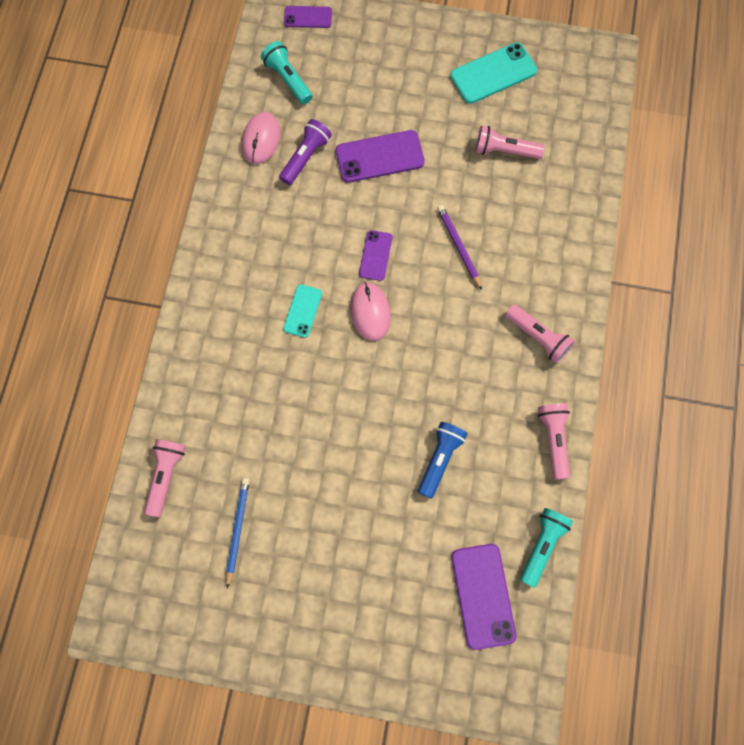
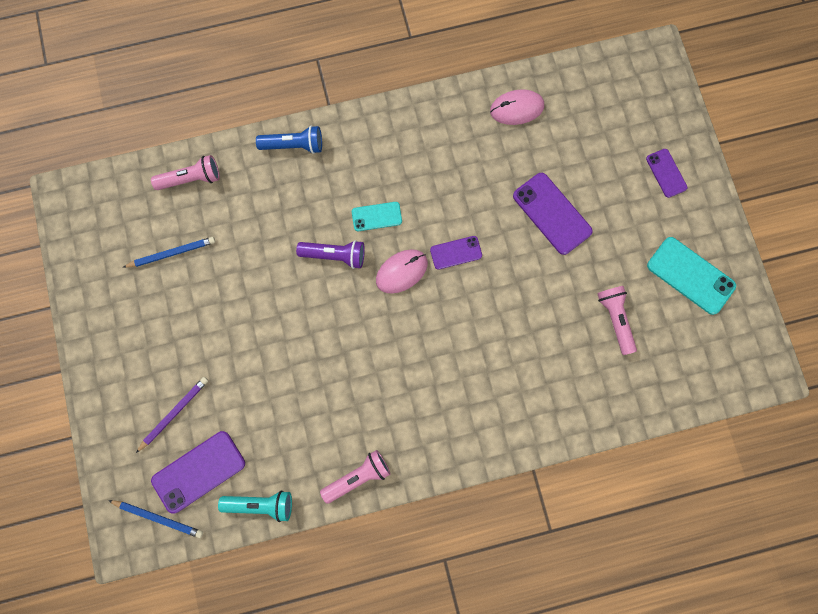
camera: 65 degrees right, 5 degrees up
turquoise flashlight [261,41,313,105] -> none
purple flashlight [279,119,332,185] -> purple flashlight moved to [296,240,365,269]
purple phone [284,6,332,28] -> purple phone moved to [646,149,687,198]
blue flashlight [418,422,468,499] -> blue flashlight moved to [256,126,322,154]
purple pencil [437,205,482,290] -> purple pencil moved to [136,377,208,453]
pink flashlight [505,304,575,363] -> none
none -> blue pencil [108,500,203,538]

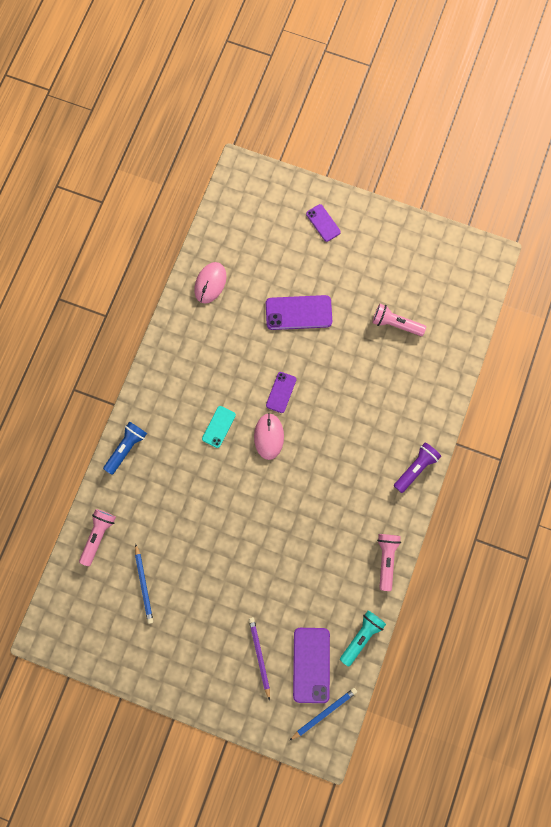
camera: 55 degrees left, 0 degrees up
blue pencil [123,237,215,268] -> blue pencil turned 150 degrees clockwise [135,544,153,624]
purple flashlight [296,240,365,269] -> purple flashlight moved to [394,443,441,493]
purple phone [646,149,687,198] -> purple phone turned 45 degrees clockwise [306,204,341,242]
turquoise phone [647,237,736,315] -> none

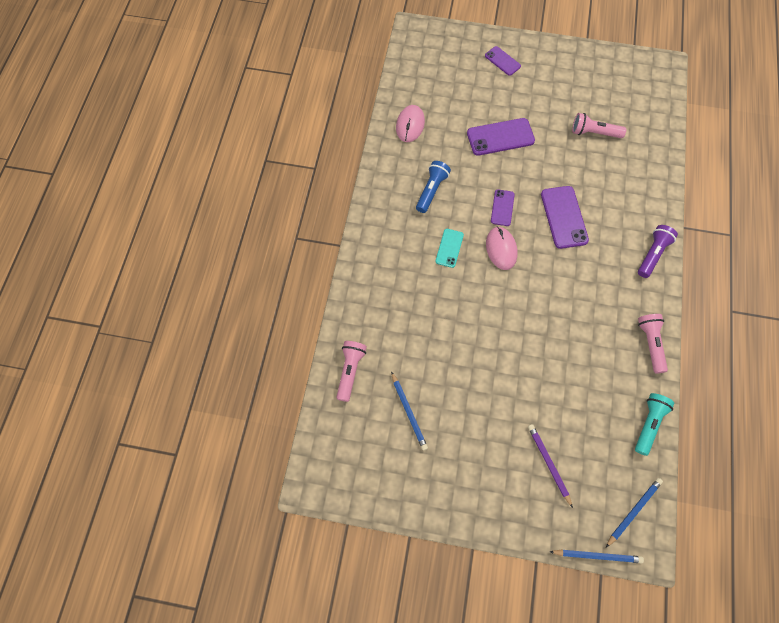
camera: 10 degrees left, 10 degrees down
blue flashlight [103,422,147,475] -> blue flashlight moved to [416,161,451,213]
purple phone [293,628,330,703] -> purple phone moved to [541,186,589,249]
none -> blue pencil [550,550,644,563]

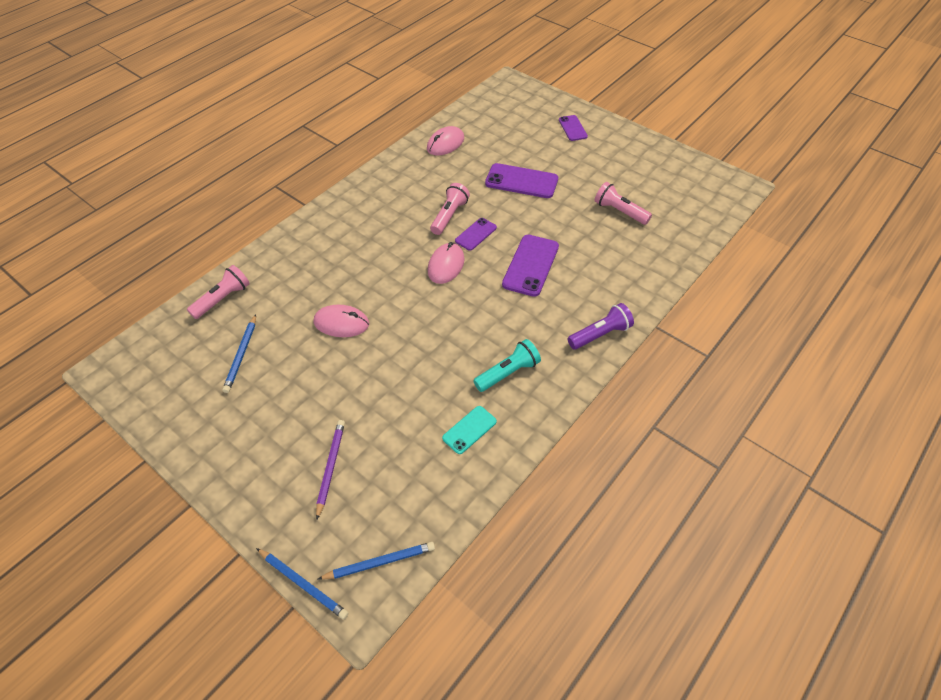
camera: 30 degrees right, 15 degrees down
blue flashlight [416,161,451,213] -> none
turquoise phone [435,229,464,268] -> turquoise phone moved to [442,406,497,454]
turquoise flashlight [635,393,674,456] -> turquoise flashlight moved to [473,339,541,392]
pink flashlight [638,314,668,374] -> pink flashlight moved to [430,183,470,235]
none -> pink mouse [314,305,369,337]

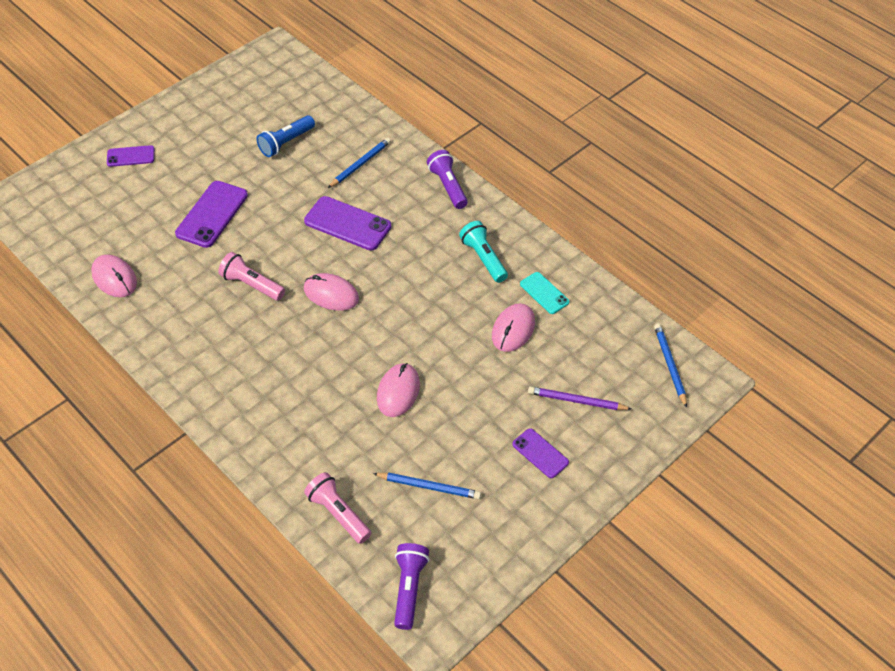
camera: 85 degrees left, 0 degrees up
blue pencil [256,548,348,619] -> blue pencil moved to [328,138,391,188]
purple phone [455,218,497,251] -> purple phone moved to [512,428,569,478]
pink flashlight [595,182,652,225] -> blue flashlight [257,115,315,157]
none -> purple flashlight [394,543,430,630]
none -> pink mouse [492,303,535,352]

